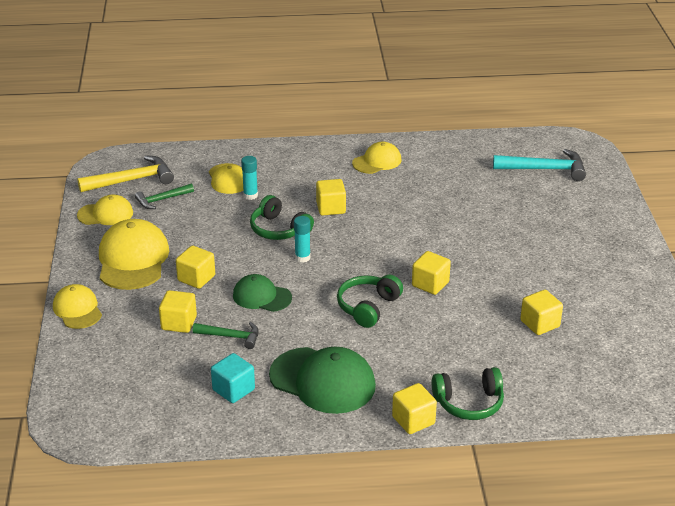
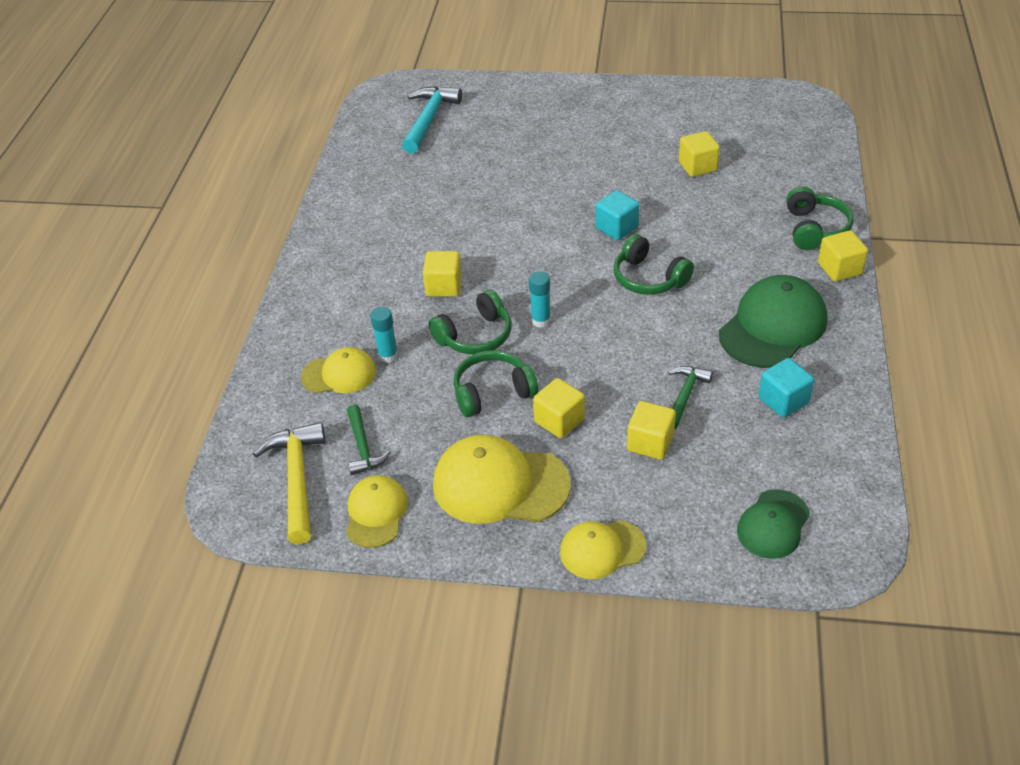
camera: 75 degrees left, 10 degrees up
green cap [233,274,292,312] -> green cap moved to [737,489,810,559]
yellow cap [352,142,401,174] -> none
yellow cube [412,251,451,295] -> turquoise cube [595,190,639,240]
none -> green headphones [453,350,538,417]

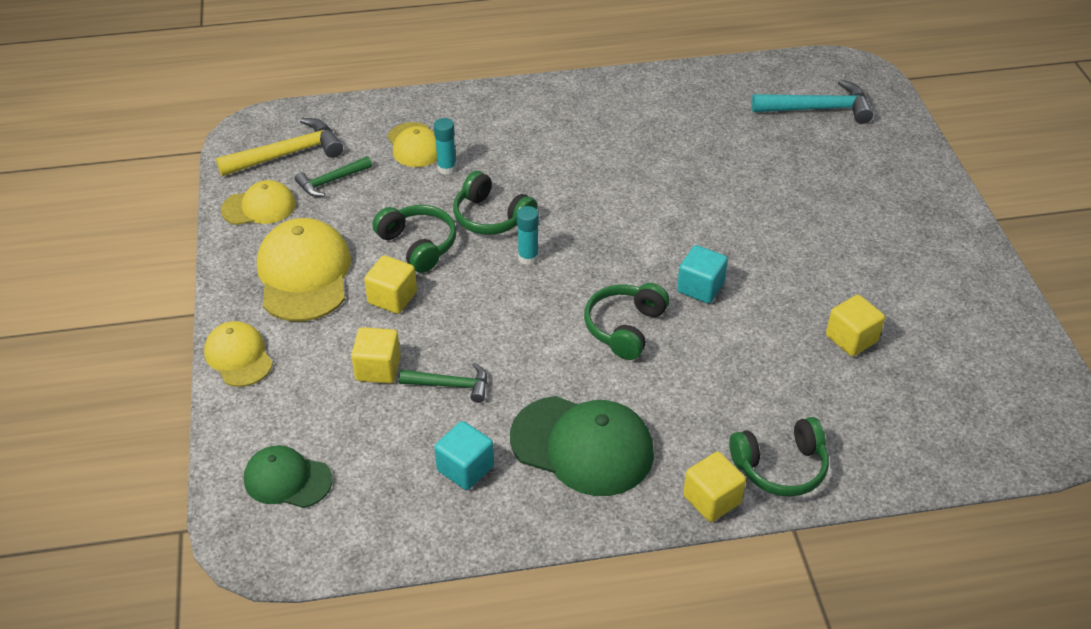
camera: 70 degrees right, 0 degrees up
yellow cube [423,251,462,297] -> none

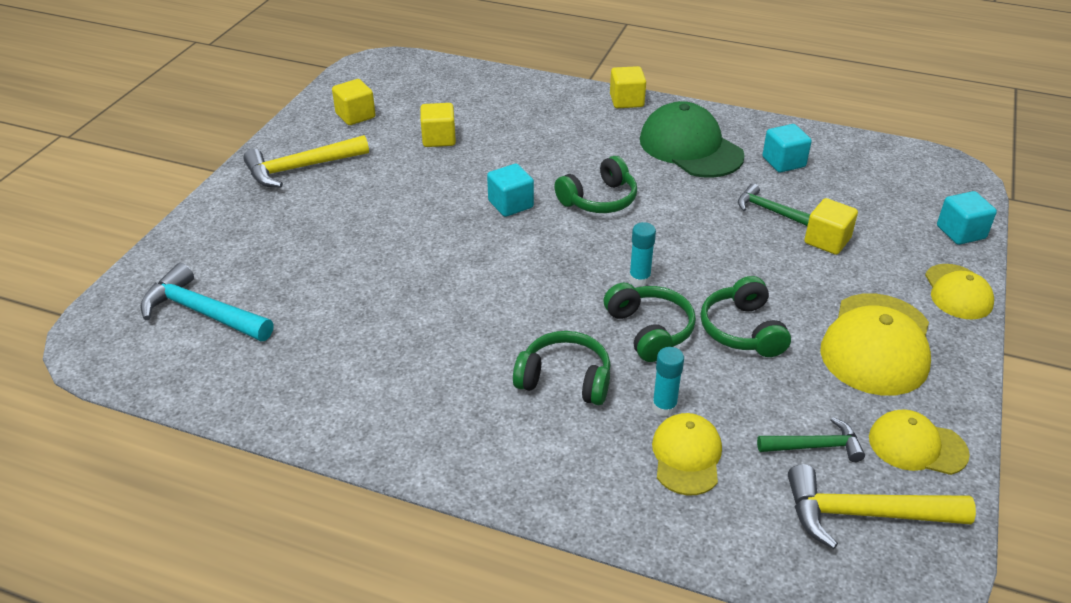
camera: 150 degrees left, 5 degrees down
green cap [244,445,332,508] -> none
yellow cube [364,255,417,314] -> yellow cube moved to [332,79,376,125]
green headphones [729,417,829,497] -> green headphones moved to [513,331,610,405]
none -> yellow hammer [243,135,369,188]
none -> turquoise cube [937,191,997,245]

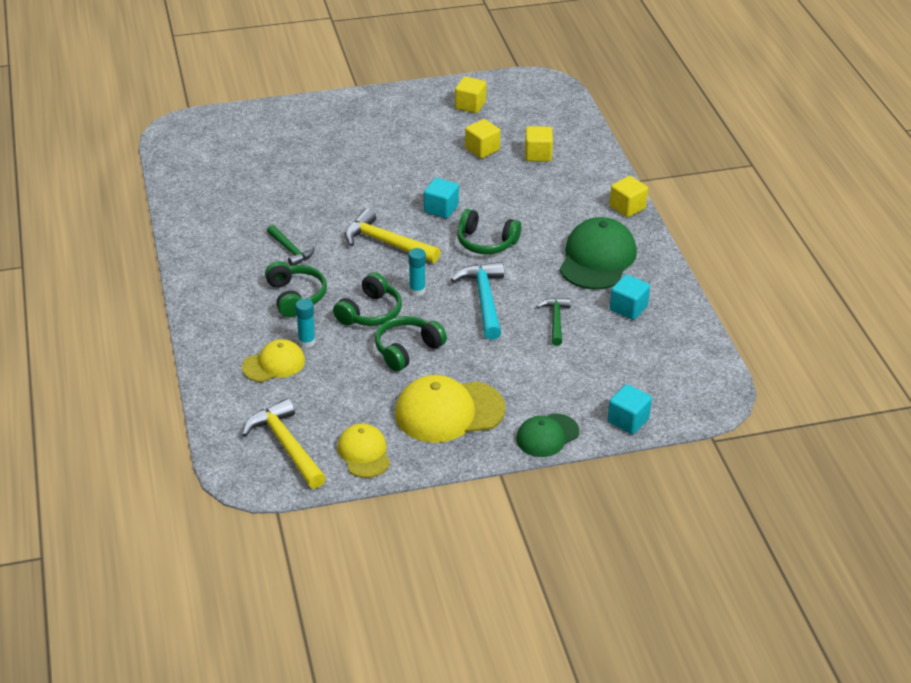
camera: 55 degrees right, 0 degrees up
turquoise hammer [140,263,274,341] -> turquoise hammer moved to [451,262,504,340]
yellow hammer [243,135,369,188] -> yellow hammer moved to [345,208,441,263]
green hammer [757,417,865,462] -> green hammer moved to [267,225,314,266]
yellow cube [804,198,858,255] -> yellow cube moved to [525,126,553,162]
yellow cap [925,264,994,320] -> green cap [516,413,579,457]

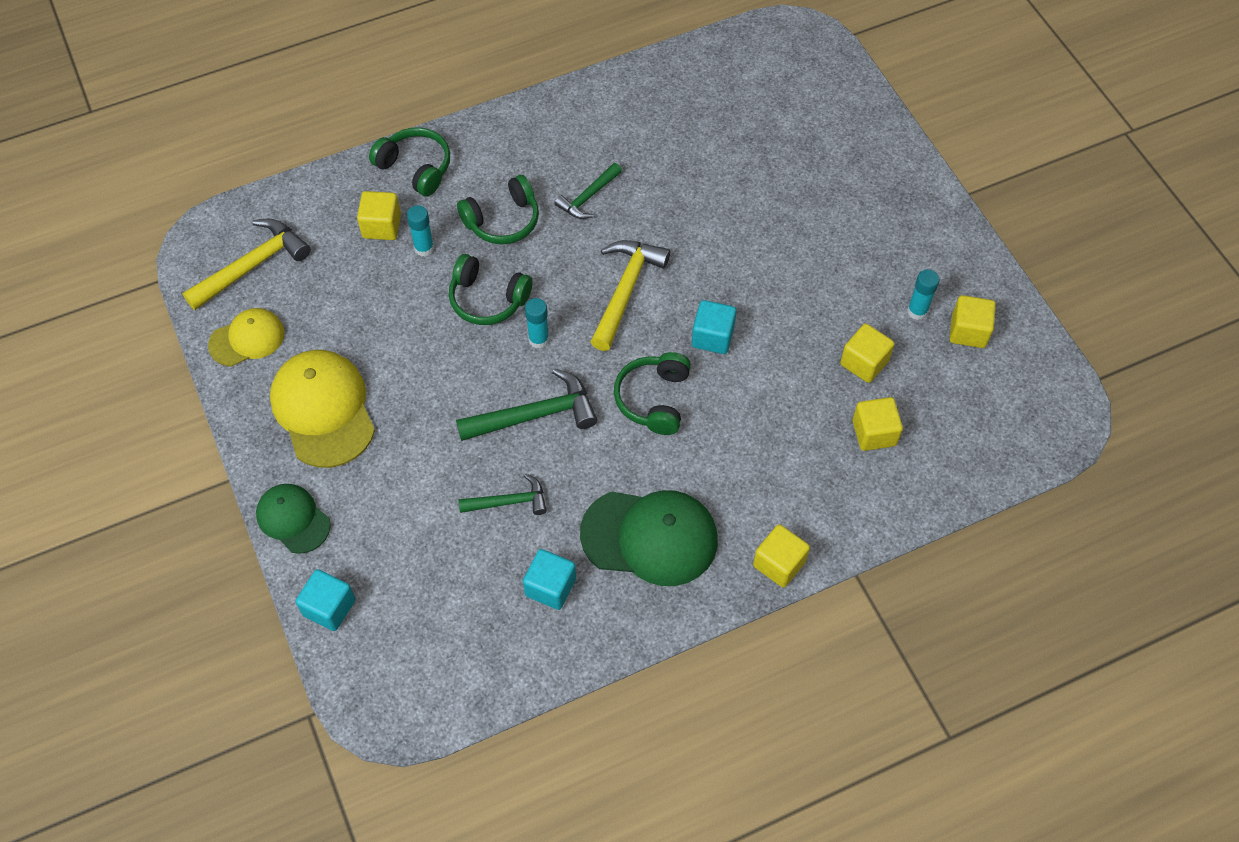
camera: 80 degrees right, 20 degrees up
yellow cap [242,339,305,382] -> yellow cube [357,191,401,240]
green headphones [375,316,447,371] -> green headphones moved to [369,127,450,196]
turquoise hammer [451,262,504,340] -> green hammer [456,368,597,441]
none -> turquoise glue stick [907,269,940,320]

